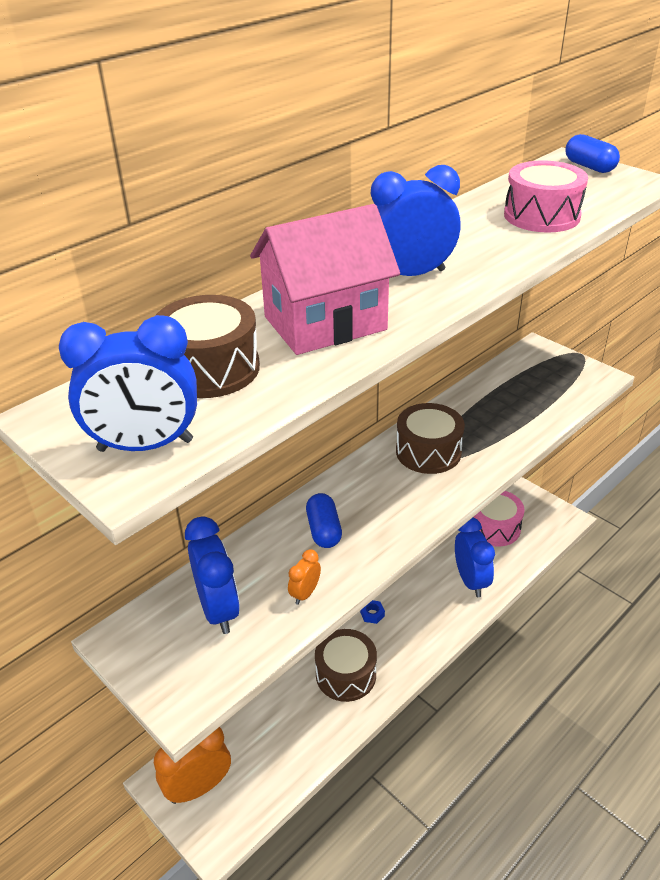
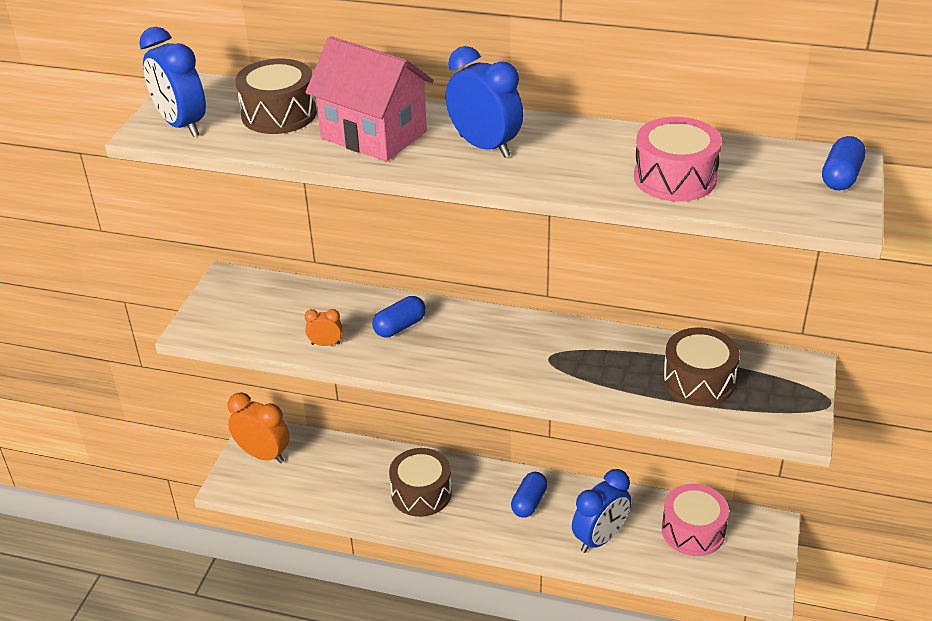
camera: 60 degrees right, 0 degrees up
blue clock [185,516,240,634] -> none
blue nut [360,600,385,624] -> none
brown drum [396,403,465,474] -> brown drum moved to [663,328,740,406]
none -> blue capsule [511,472,547,517]

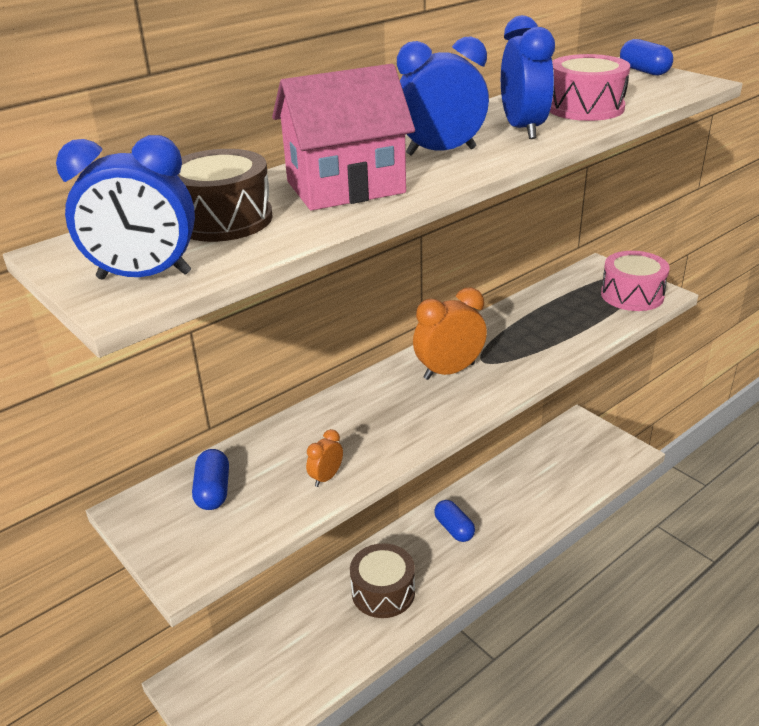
camera: 55 degrees left, 5 degrees down
orange clock [228,392,290,463] -> orange clock moved to [413,287,487,380]
blue capsule [372,296,426,337] -> blue capsule moved to [192,449,229,510]
blue clock [572,469,631,553] -> blue clock moved to [501,15,555,139]
pink drum [662,484,729,556] -> pink drum moved to [601,251,670,311]
brown drum [663,328,740,406] -> none

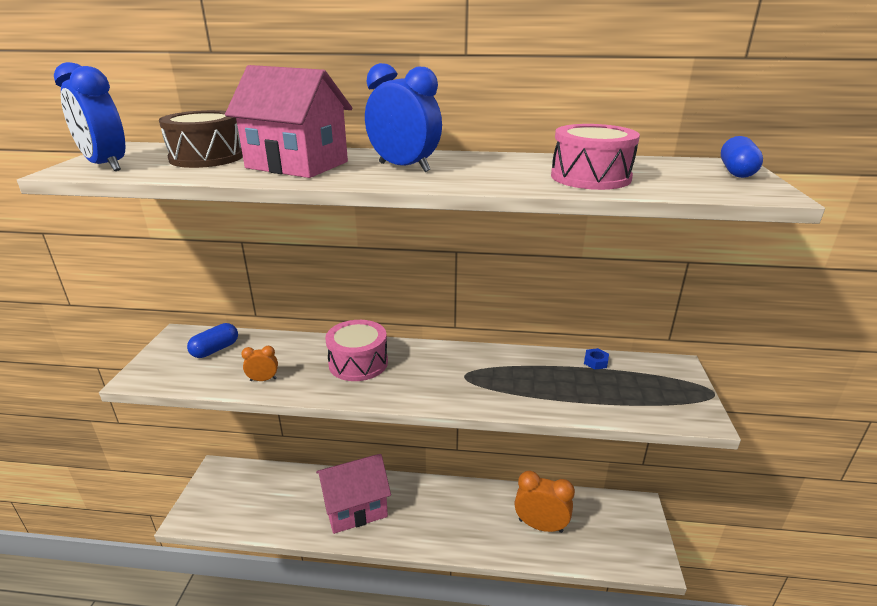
camera: 45 degrees right, 5 degrees down
brown drum [350,543,415,618] -> pink house [316,454,391,534]
orange clock [413,287,487,380] -> orange clock moved to [515,471,575,533]
blue capsule [434,500,475,542] -> none
blue clock [501,15,555,139] -> none
pink drum [601,251,670,311] -> pink drum moved to [325,320,388,381]
none -> blue nut [584,348,609,370]

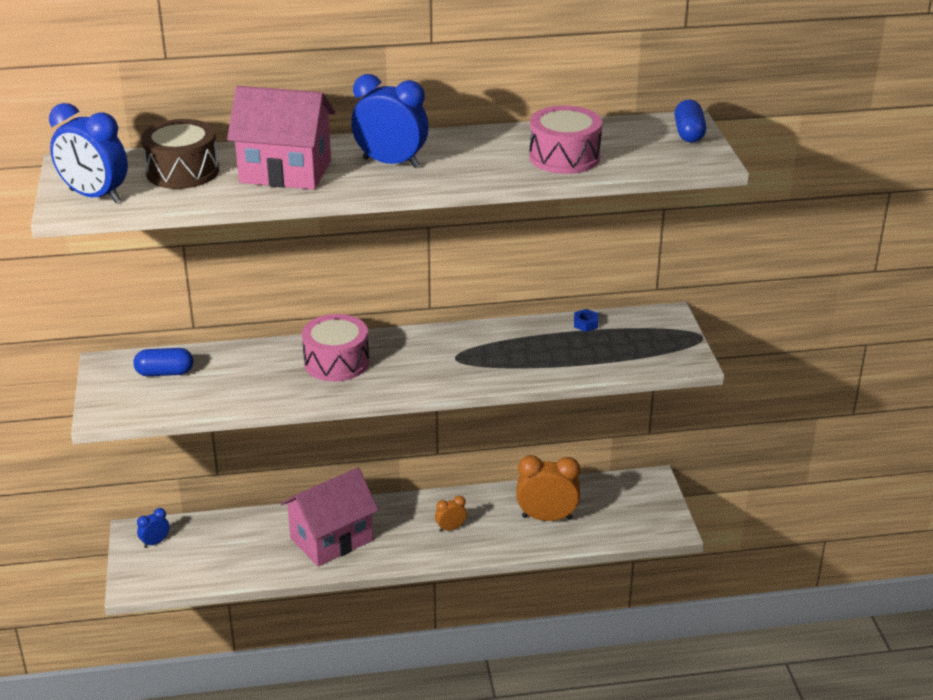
camera: 15 degrees left, 5 degrees up
blue capsule [187,323,238,358] -> blue capsule turned 60 degrees clockwise [134,348,193,376]
orange clock [241,346,278,381] -> orange clock moved to [435,496,467,532]
none -> blue clock [137,508,169,548]

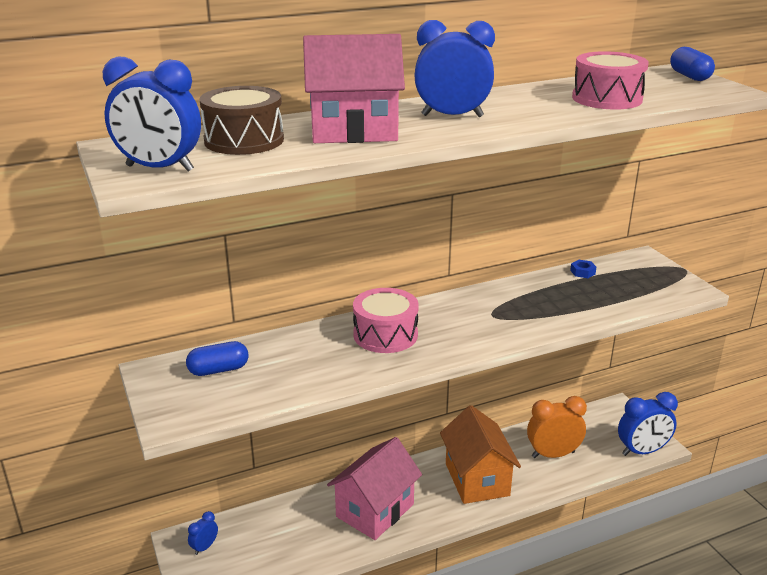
camera: 15 degrees left, 5 degrees down
orange clock [435,496,467,532] -> orange house [440,405,521,504]
none -> blue clock [618,392,678,456]

